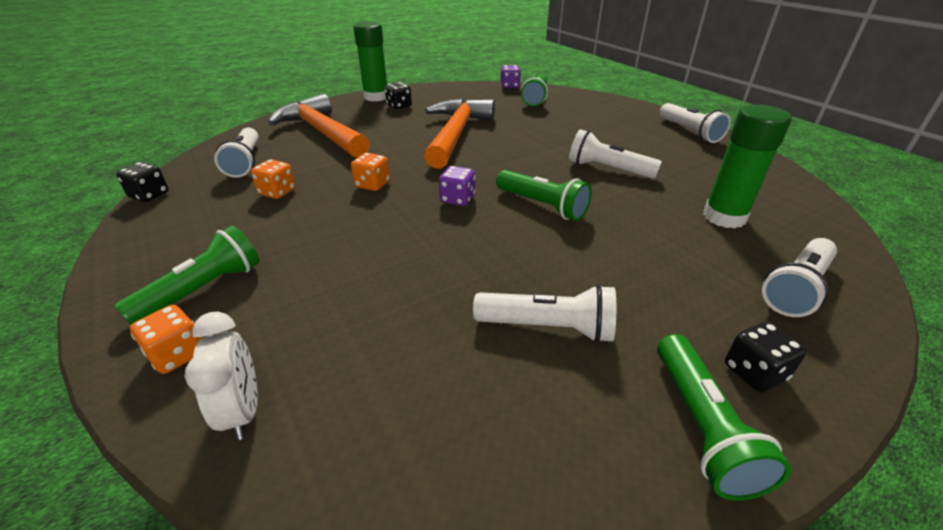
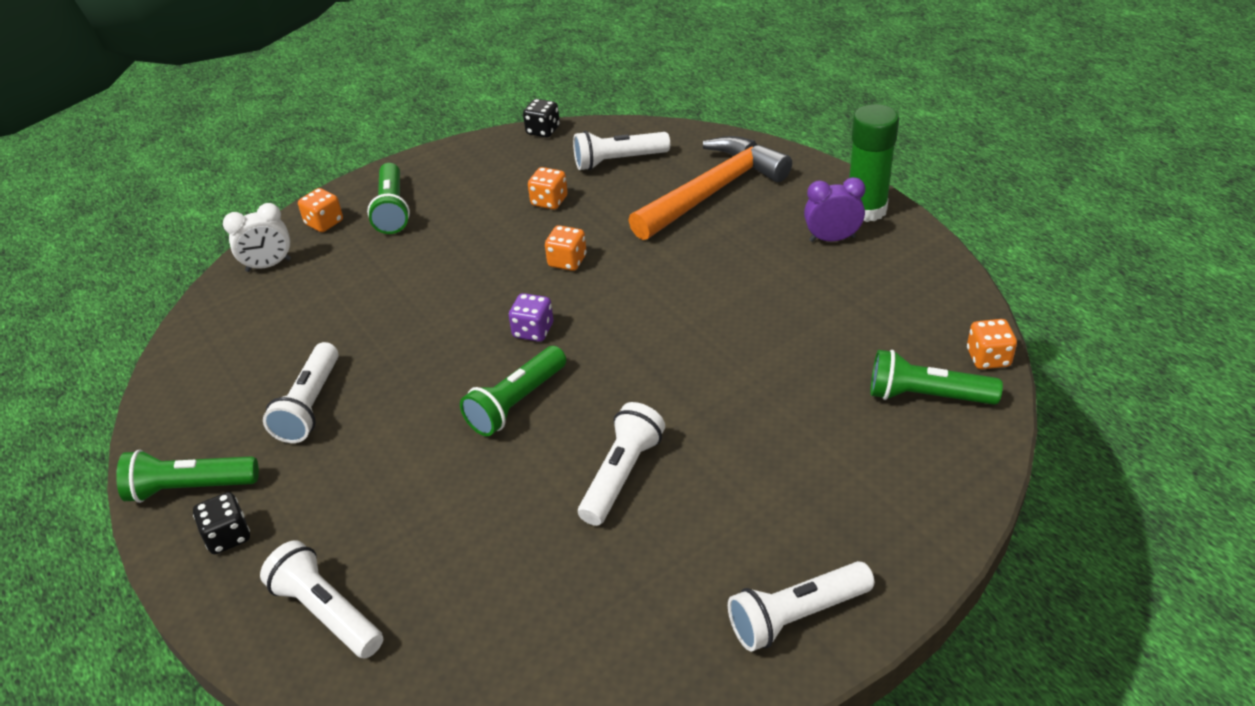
camera: 90 degrees right, 5 degrees up
green flashlight [114,225,259,325] -> green flashlight turned 45 degrees clockwise [367,163,410,234]
black dice [385,82,412,109] -> purple clock [804,177,865,242]
orange hammer [424,99,495,169] -> none
purple dice [501,65,521,88] -> orange dice [967,319,1017,369]
green glue stick [703,105,792,228] -> none

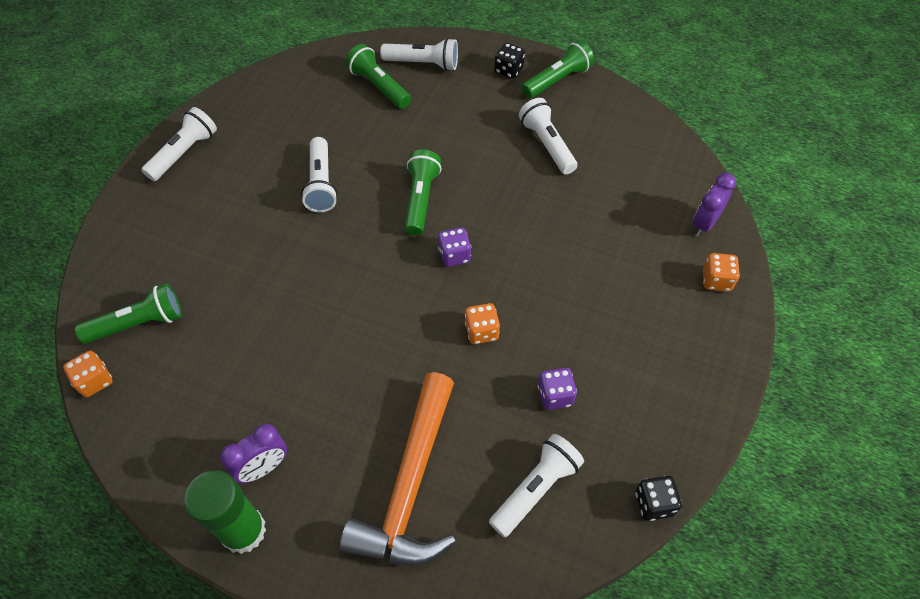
camera: 145 degrees right, 15 degrees up
white clock [223,203,291,272] -> purple clock [693,173,736,236]
green flashlight [367,163,410,234] -> green flashlight moved to [345,44,411,108]
orange dice [528,167,568,210] -> purple dice [538,368,577,410]

